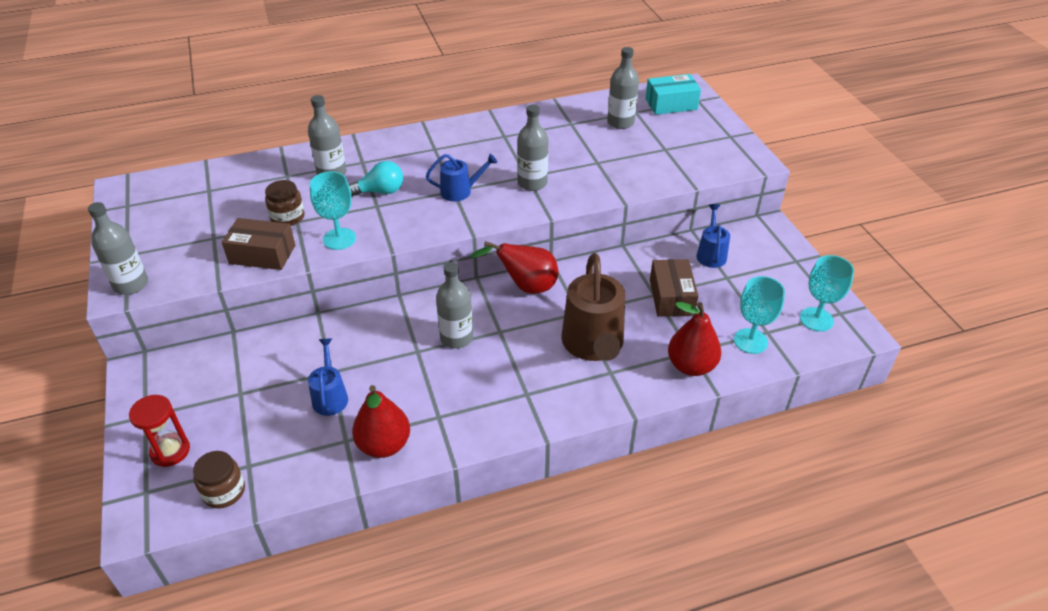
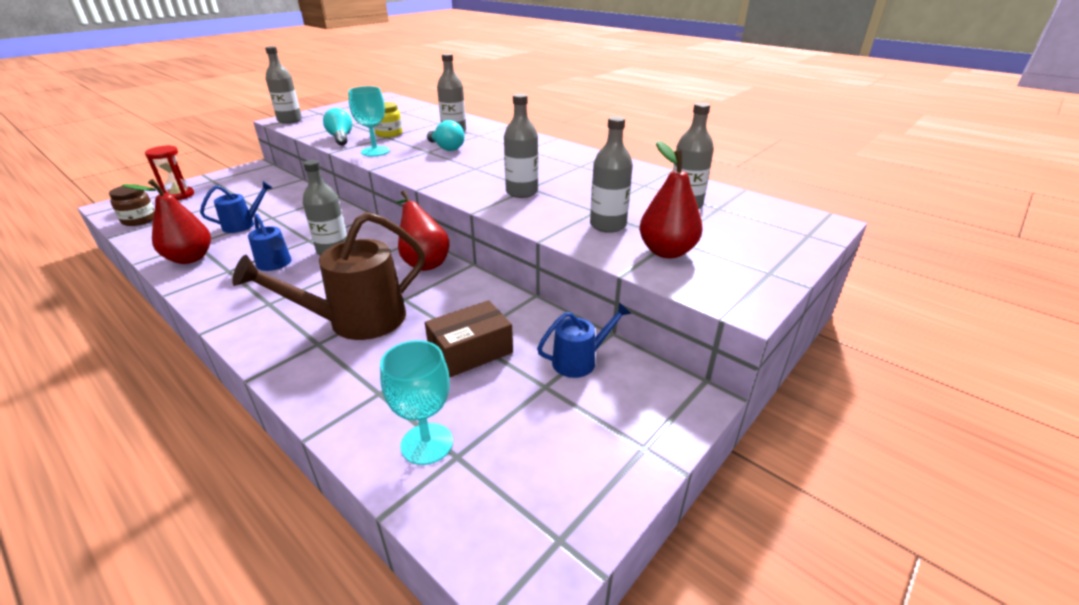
camera: 60 degrees right, 10 degrees down
brown box [222,218,295,270] -> turquoise light bulb [323,108,352,145]
brown jar [265,180,305,226] -> yellow jar [374,102,403,137]
blue watering can [426,154,497,201] -> blue watering can moved to [248,214,291,271]
turquoise box [645,74,701,115] -> none
red pear [668,302,721,376] -> red pear moved to [639,140,702,258]
turquoise goblet [800,255,854,332] -> none
none -> grey bottle [590,116,633,233]

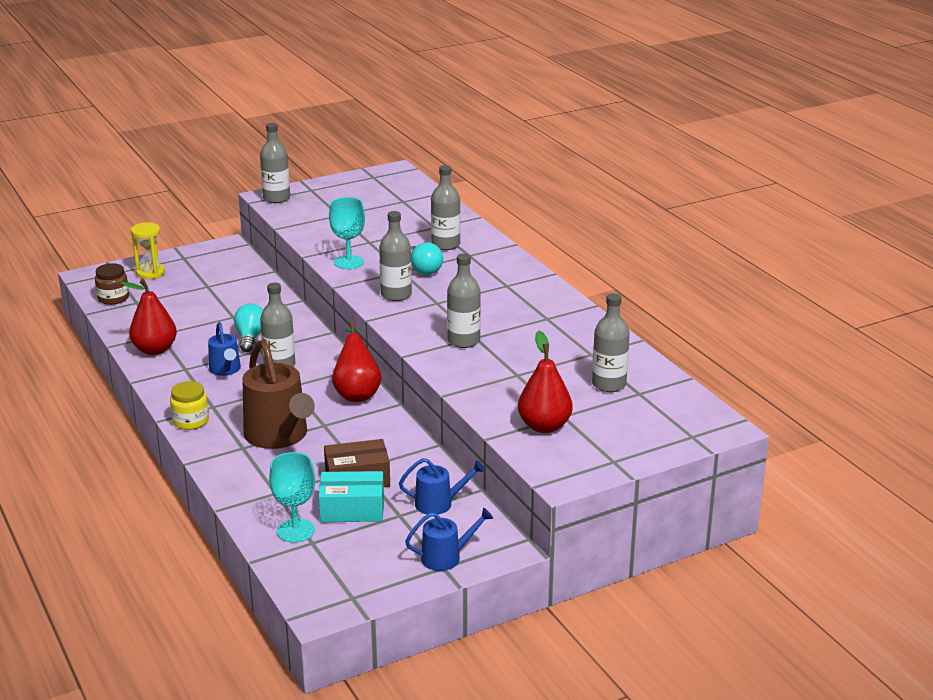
camera: 20 degrees right, 5 degrees down
red hourglass [145,145,194,200] -> yellow hourglass [131,222,165,279]
blue watering can [200,181,273,233] -> blue watering can moved to [405,507,493,571]
brown watering can [232,212,425,340] -> brown watering can turned 105 degrees counterclockwise [243,340,315,449]
turquoise light bulb [323,108,352,145] -> turquoise light bulb moved to [234,303,263,352]
yellow jar [374,102,403,137] -> yellow jar moved to [170,381,209,430]
grey bottle [590,116,633,233] -> grey bottle moved to [379,211,412,301]
none -> turquoise box [319,471,384,522]

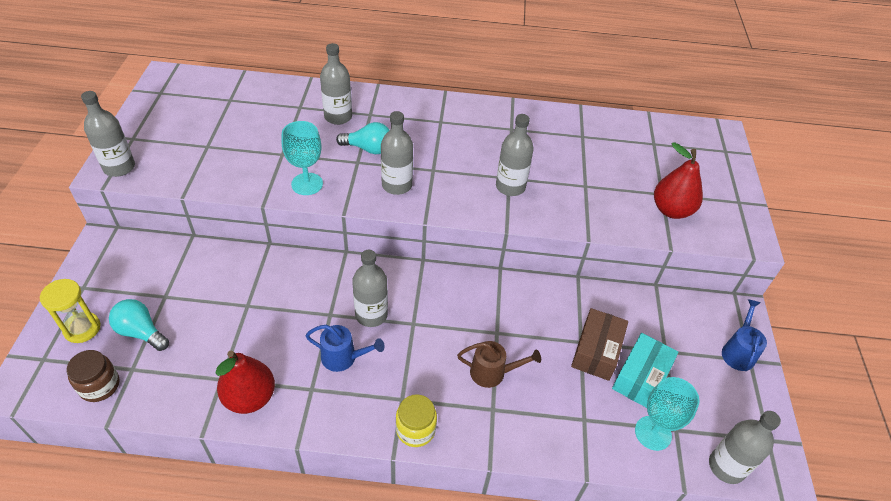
camera: 60 degrees left, 20 degrees up
turquoise light bulb [234,303,263,352] -> turquoise light bulb moved to [109,299,169,351]
brown watering can [243,340,315,449] -> brown watering can [457,341,541,388], size x0.53
red pear [332,321,382,402] -> none
blue watering can [399,458,485,515] -> none
grey bottle [592,293,630,392] -> grey bottle moved to [709,411,781,484]

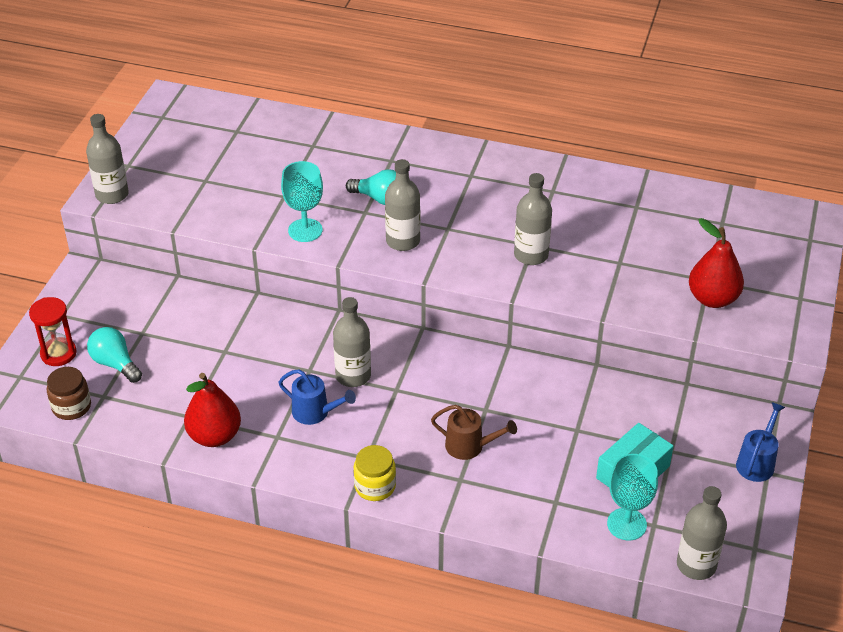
camera: 15 degrees right, 5 degrees down
yellow hourglass [40,279,101,343] -> red hourglass [29,297,77,366]
grey bottle [320,43,352,125] -> none
brown box [571,308,628,381] -> none

